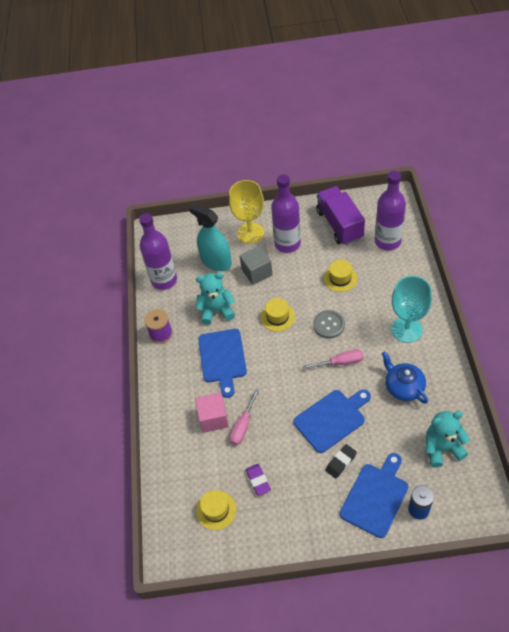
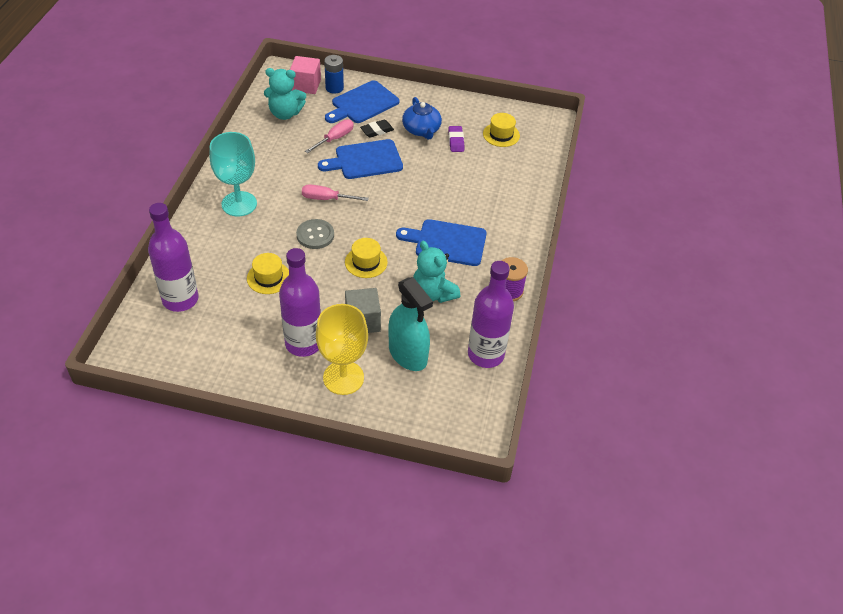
camera: 170 degrees left, 5 degrees down
pink cube [195,392,229,433] -> pink cube moved to [290,56,321,94]
turquoise teddy bear [196,272,235,325] -> turquoise teddy bear turned 45 degrees clockwise [413,241,460,303]
blue cutting board [198,329,247,398] -> blue cutting board turned 90 degrees counterclockwise [396,219,487,266]
pink screwdriver [230,389,259,445] -> pink screwdriver moved to [305,119,354,153]
purple truck [316,186,365,245] -> none
blue teapot [382,351,428,404] -> blue teapot moved to [402,97,442,140]

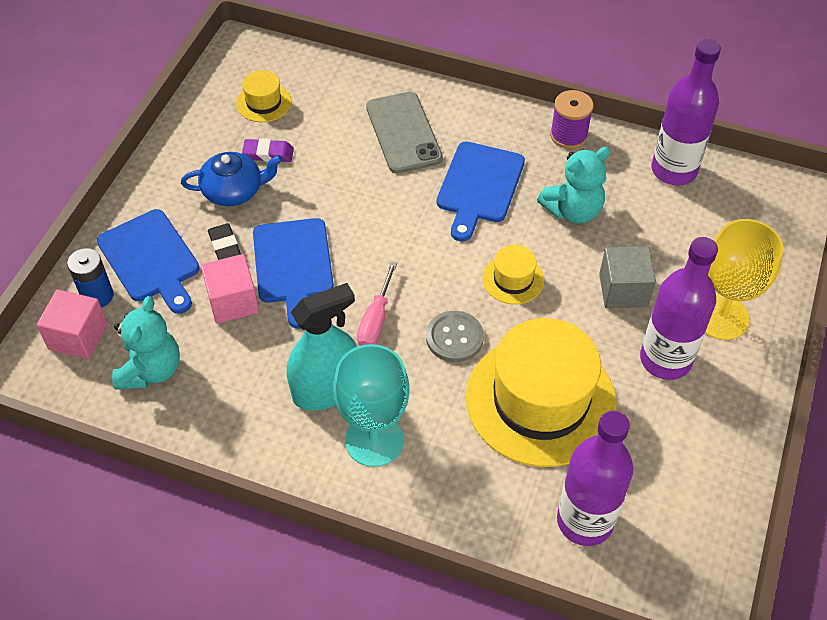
camera: 80 degrees left, 5 degrees up
yellow hat [247,253,289,294] -> yellow hat [466,318,617,467], size x2.26
pink screwdriver [305,119,354,153] -> pink cube [201,254,259,324]
turquoise spray bottle [388,277,433,371] -> turquoise spray bottle moved to [287,283,357,411]
none -> grey phone [366,92,443,174]

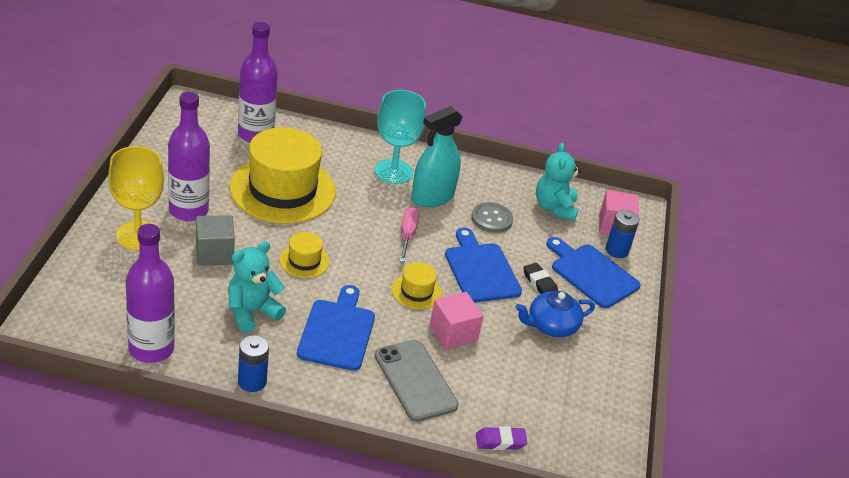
camera: 165 degrees right, 15 degrees down
pink cube [201,254,259,324] -> pink cube moved to [430,292,483,350]
yellow hat [236,70,291,122] -> yellow hat moved to [392,262,442,309]
purple eraser [242,138,294,162] -> purple eraser moved to [476,426,527,450]
grey button [426,311,484,362] -> grey button moved to [471,202,513,233]
purple spool [550,90,594,149] -> blue battery [238,335,269,392]

